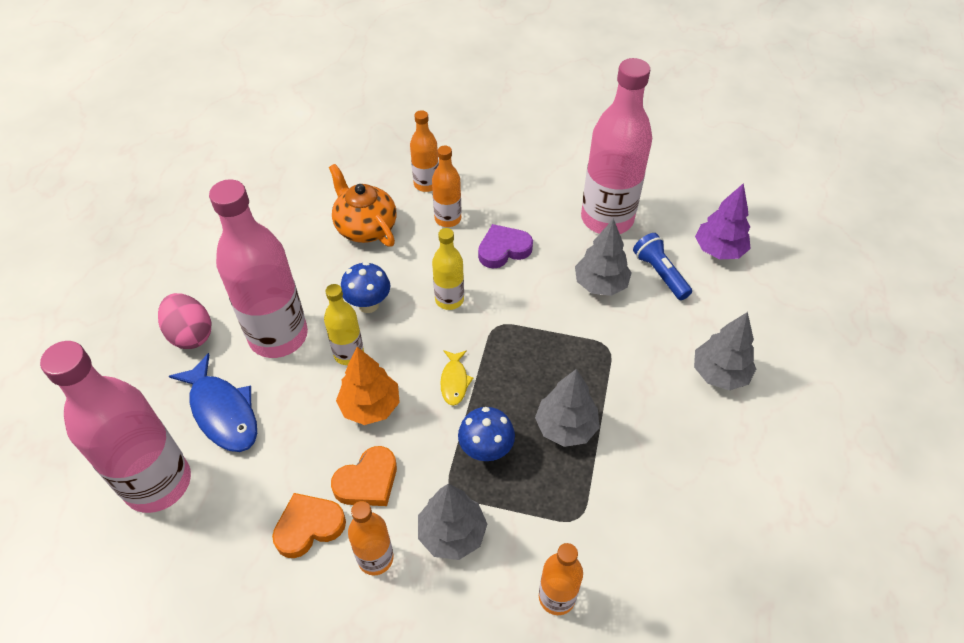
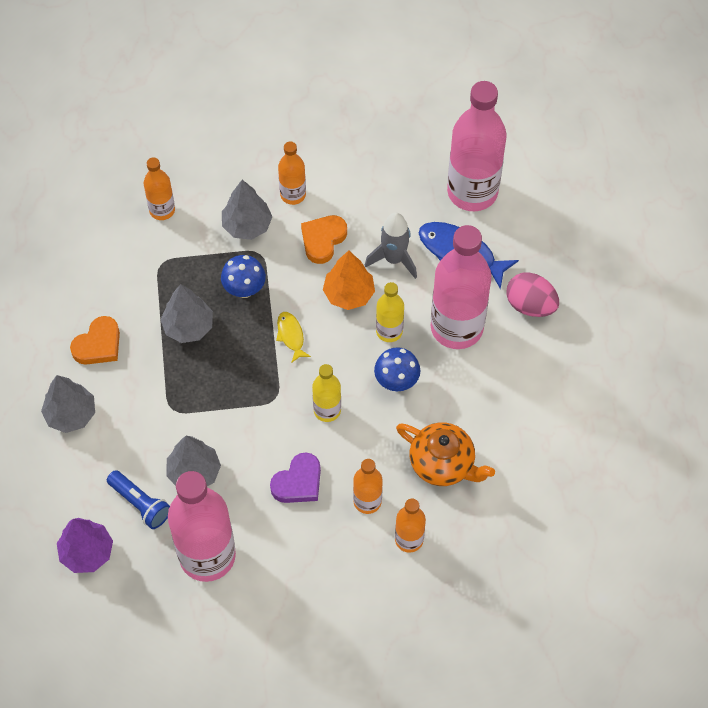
camera: 160 degrees right, 10 degrees up
orange heart [272,493,346,558] -> orange heart moved to [70,316,120,365]
none -> grey rocket [365,212,417,279]

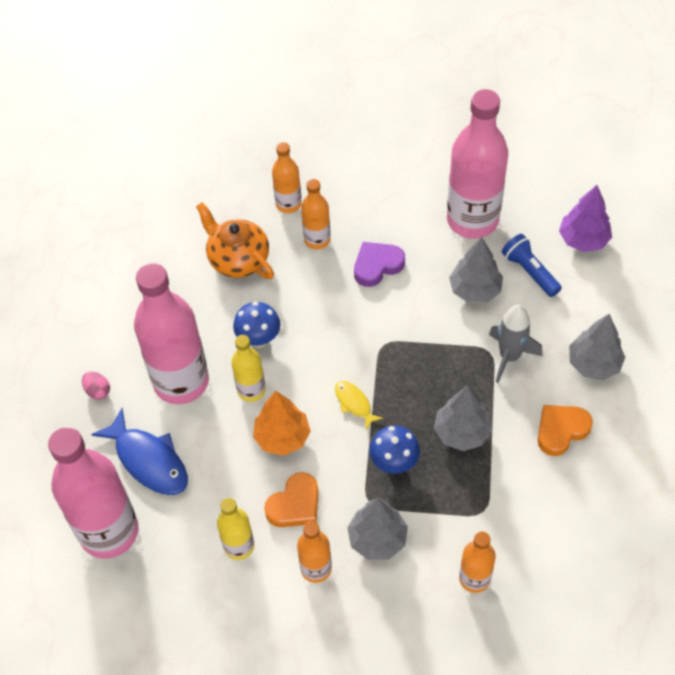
camera: 165 degrees left, 5 degrees down
yellow fish [276,312,311,363] -> yellow fish turned 150 degrees clockwise [335,381,383,430]
yellow bottle [312,364,341,422] -> yellow bottle moved to [217,498,254,560]
grey rocket [365,212,417,279] -> grey rocket moved to [489,305,542,383]
pink egg [506,272,559,317] -> pink egg [82,372,110,400], size x0.55

